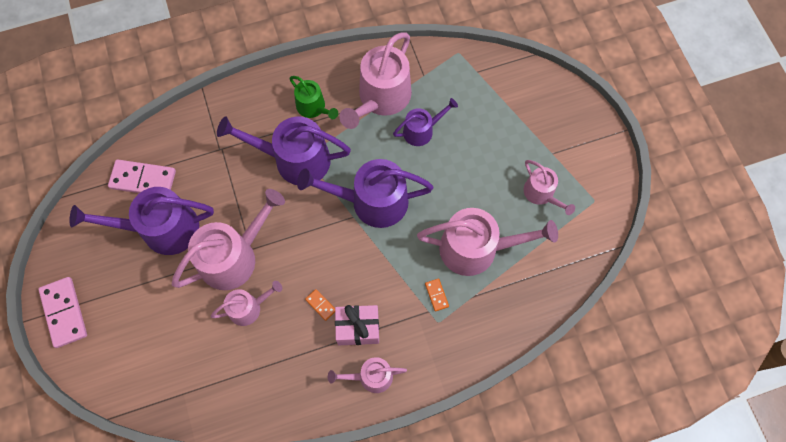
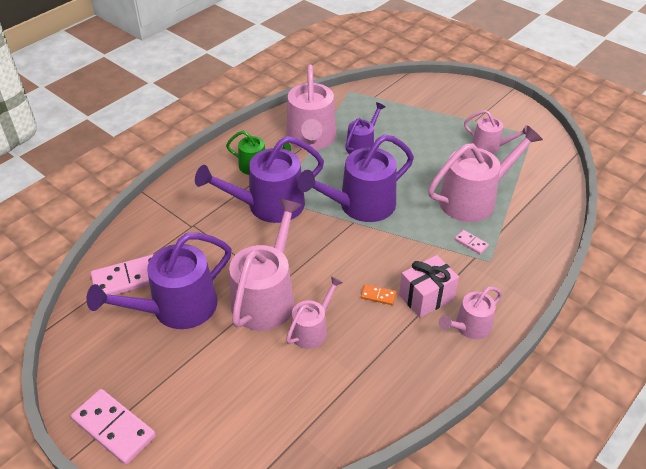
camera: 30 degrees left, 25 degrees down
orange domino [425,278,449,311] -> pink domino [455,230,489,254]

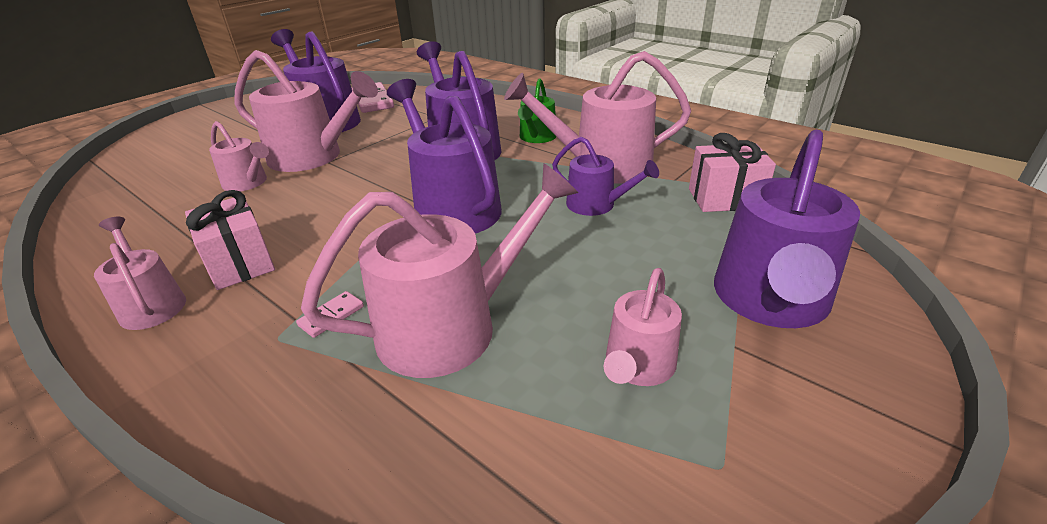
camera: 90 degrees right, 10 degrees down
pink domino [71,389,156,465] -> none
orange domino [361,284,396,305] -> none
pink watering can [428,125,543,222] -> pink watering can turned 90 degrees counterclockwise [301,164,578,378]
none -> pink gift [689,133,776,212]
none -> purple watering can [714,130,860,328]

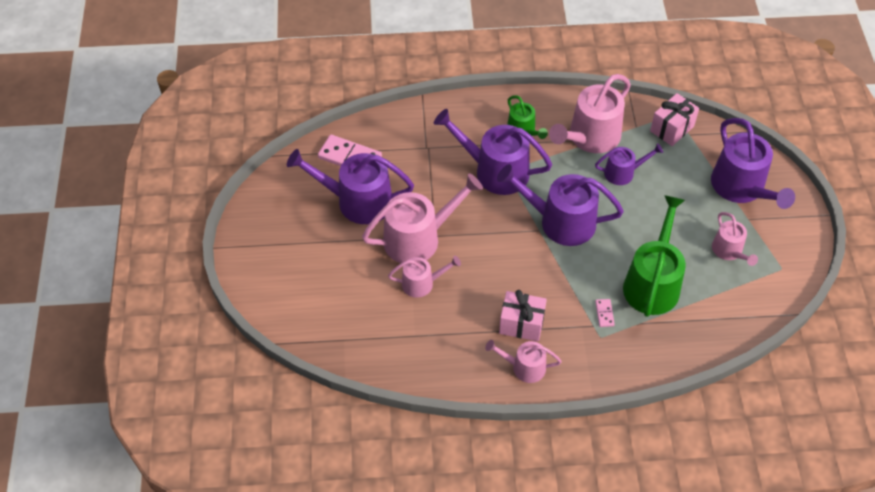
camera: 45 degrees left, 20 degrees up
pink watering can [301,164,578,378] -> green watering can [623,195,686,317]

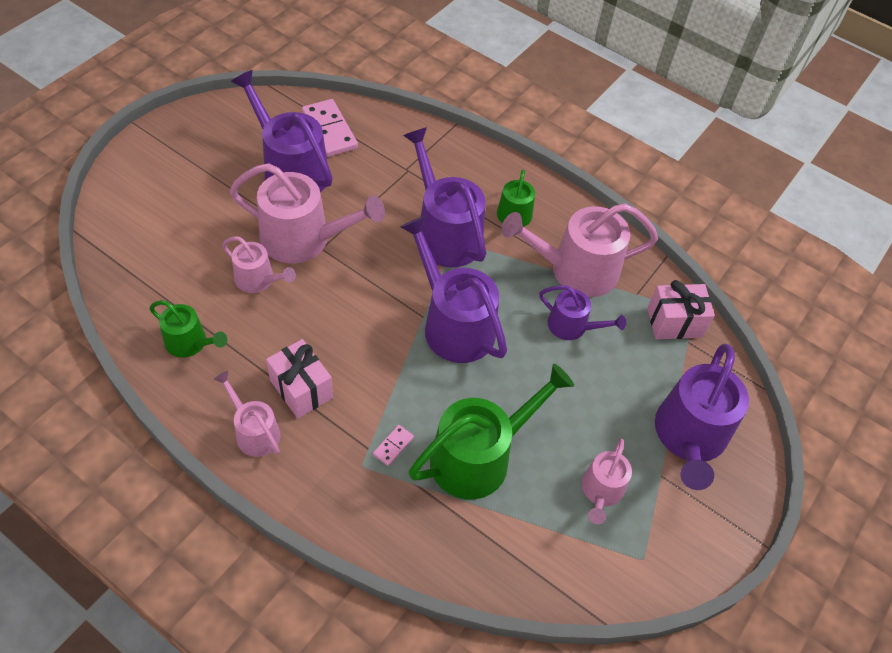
camera: 35 degrees right, 0 degrees up
none -> green watering can [149,300,227,358]

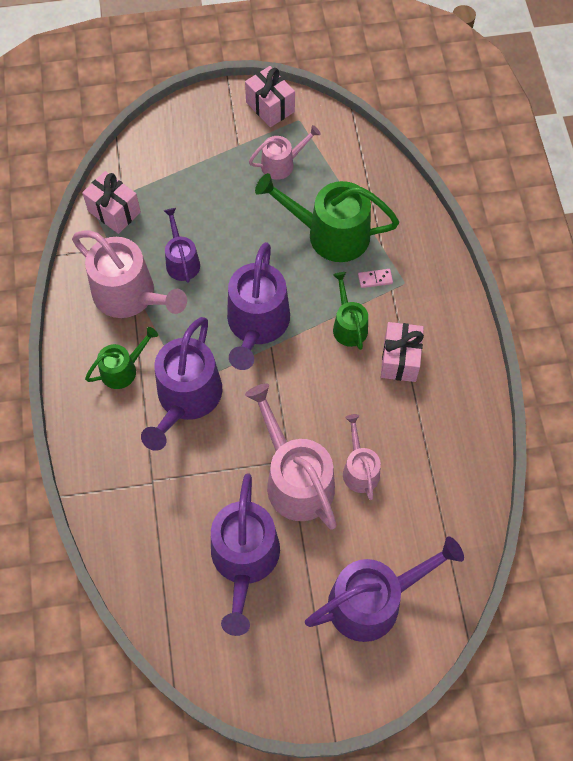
camera: 130 degrees left, 10 degrees up
green watering can [149,300,227,358] -> green watering can moved to [333,272,368,350]
pink watering can [214,371,280,457] -> none
pink domino [302,99,358,157] -> none
purple watering can [655,344,749,490] -> purple watering can moved to [305,536,464,642]
none -> pink gift [245,66,295,127]

